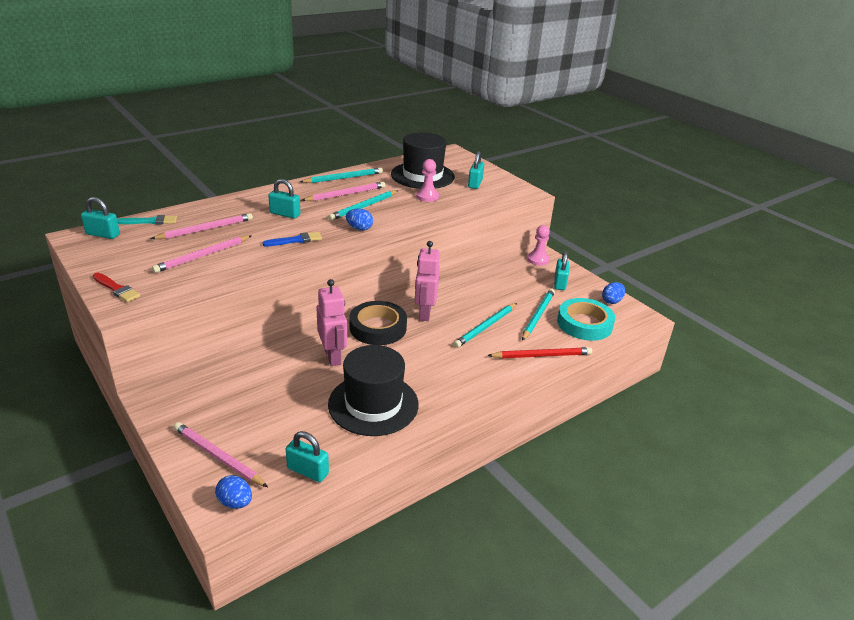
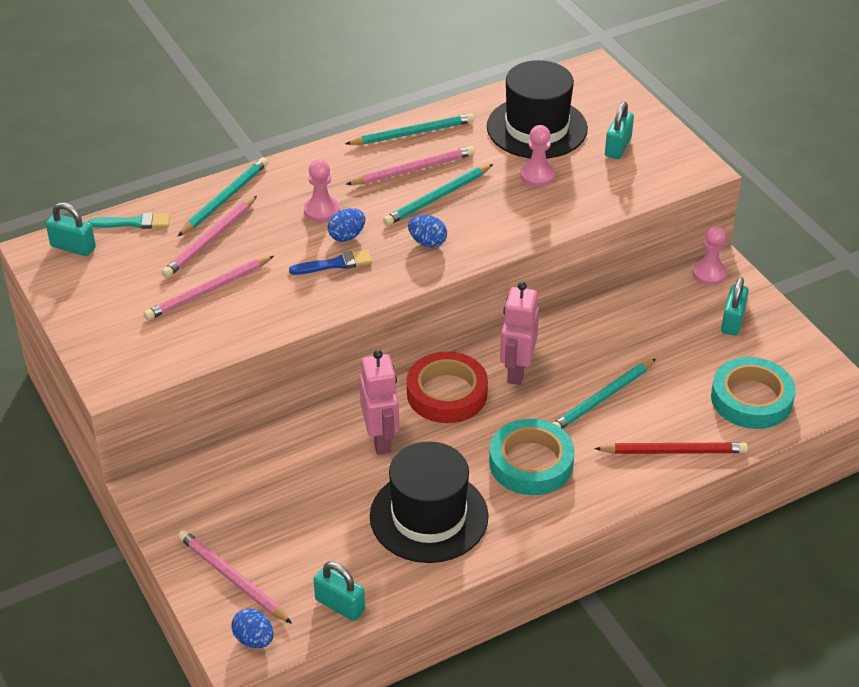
camera: 10 degrees right, 10 degrees up
red brush [93,273,140,302] -> none
pink pencil [151,213,253,239] -> pink pencil turned 150 degrees clockwise [162,196,257,278]
turquoise padlock [268,179,301,219] -> pink pawn [304,159,339,222]
black tape [349,301,407,345] -> red tape [407,351,488,423]
turquoise pencil [522,289,555,341] -> turquoise pencil moved to [178,157,268,236]
blue egg [602,282,625,304] -> blue egg moved to [328,208,365,242]
none -> turquoise tape [489,419,575,495]

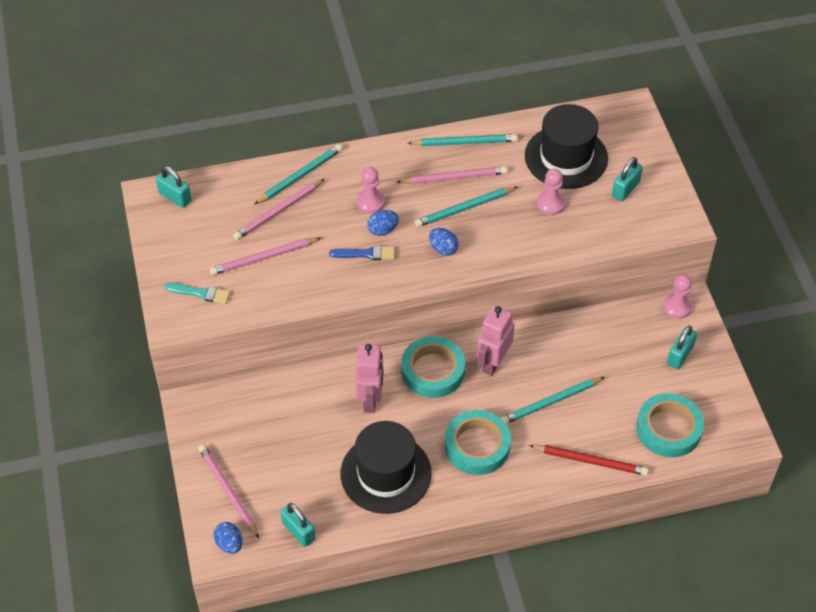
camera: 15 degrees right, 10 degrees up
turquoise brush [88,213,170,229] -> turquoise brush moved to [164,283,230,304]
red tape [407,351,488,423] -> turquoise tape [401,336,465,398]

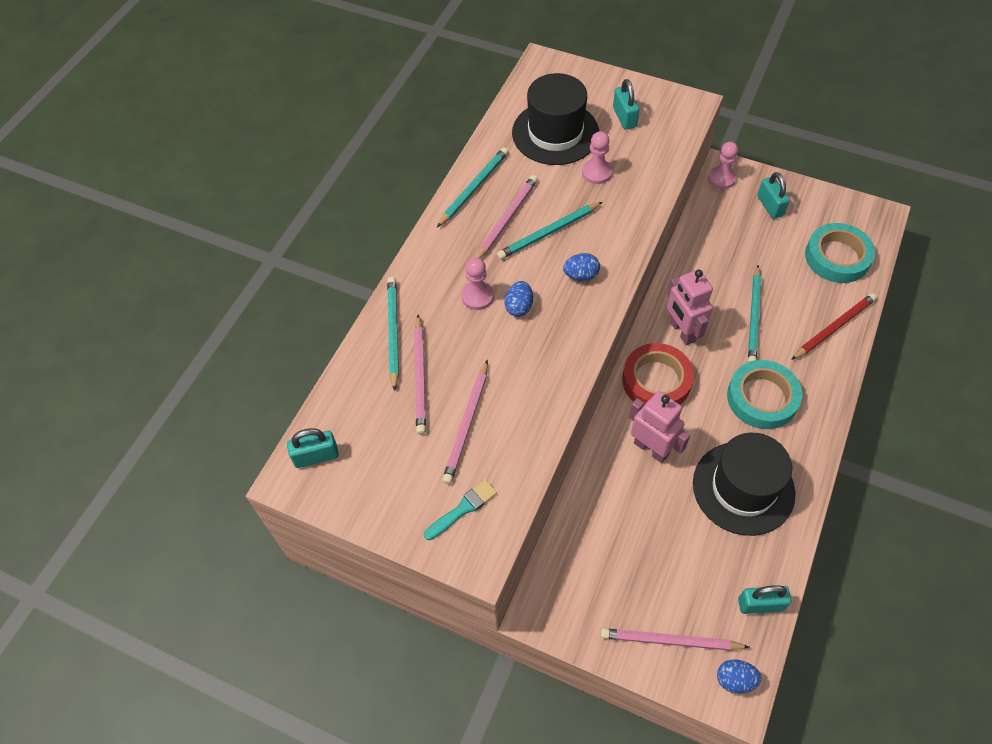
camera: 50 degrees left, 5 degrees up
blue brush [329,246,395,260] -> none
turquoise tape [401,336,465,398] -> red tape [622,343,694,405]
turquoise pencil [415,186,518,227] -> turquoise pencil turned 45 degrees clockwise [497,202,602,260]

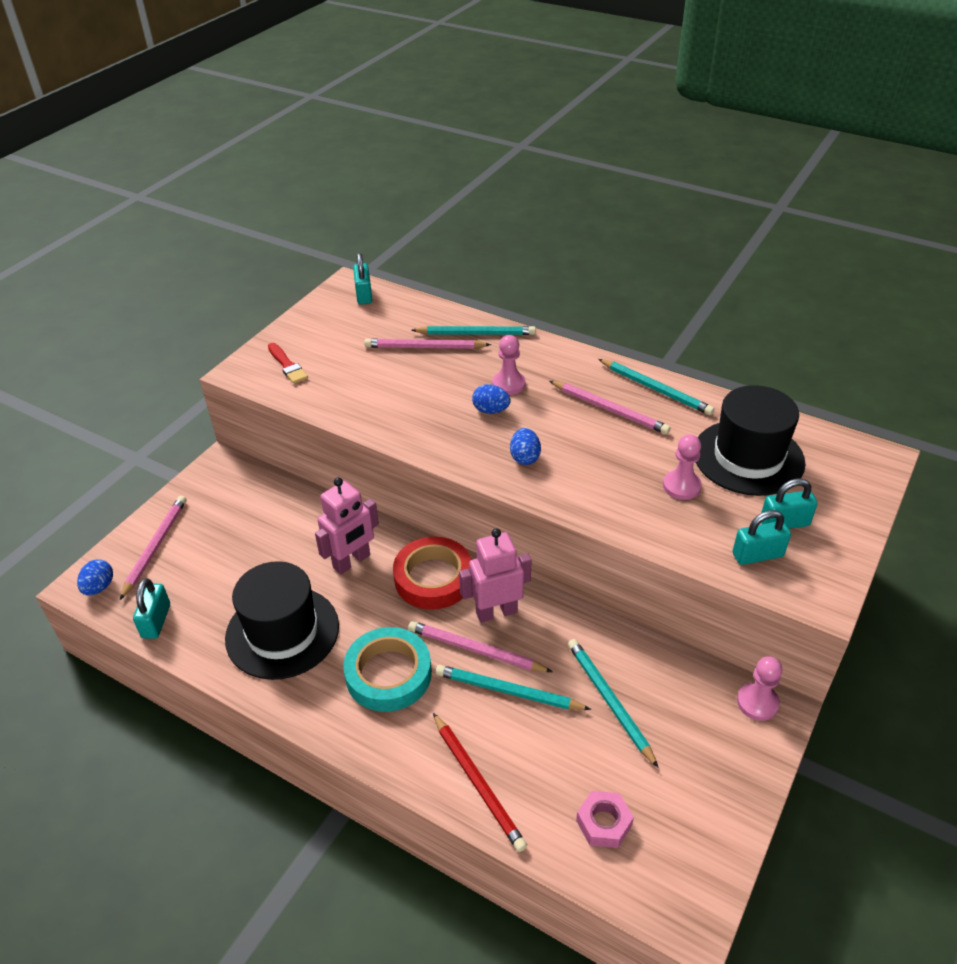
camera: 95 degrees right, 15 degrees down
turquoise brush [424,480,497,540] -> red brush [268,343,308,384]
pink pencil [442,360,488,484] -> pink pencil moved to [408,621,553,672]
turquoise pencil [497,202,602,260] -> turquoise pencil moved to [568,639,659,768]
turquoise padlock [757,172,790,219] -> turquoise padlock moved to [733,510,791,565]
turquoise tape [805,223,875,283] -> pink nut [576,791,634,848]

